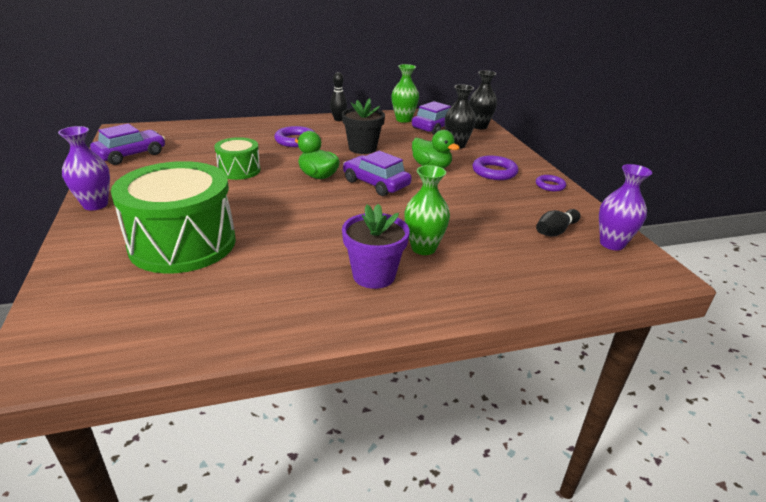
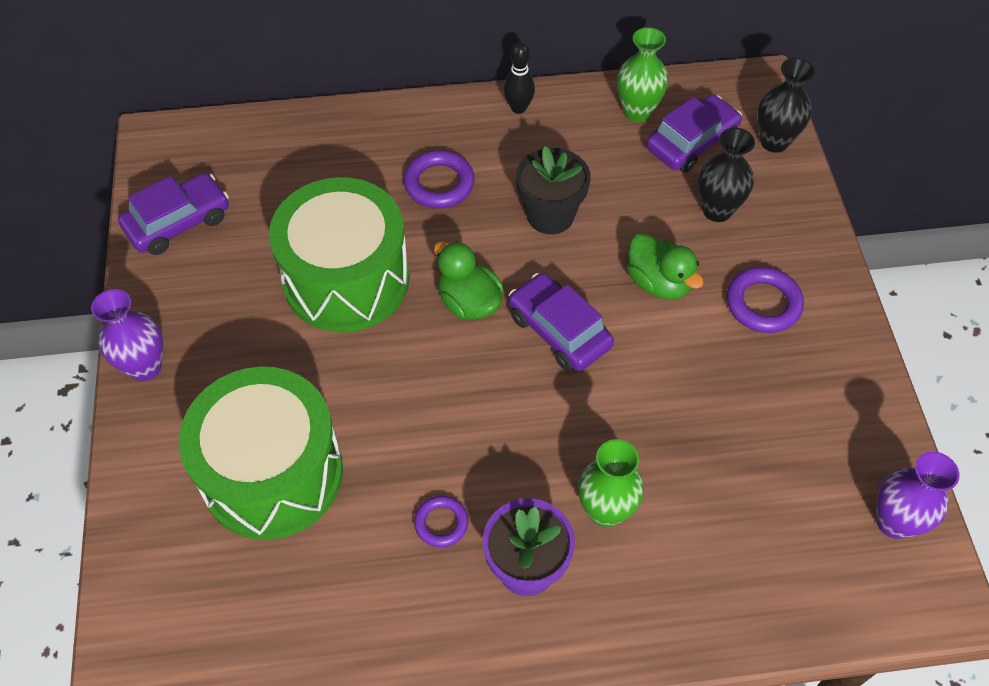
camera: 10 degrees right, 25 degrees up
green drum [214,137,261,180] -> green drum [269,177,410,333], size x1.92
purple ring [536,175,566,192] -> purple ring moved to [414,496,468,547]
black bowling pin [536,209,580,236] -> none

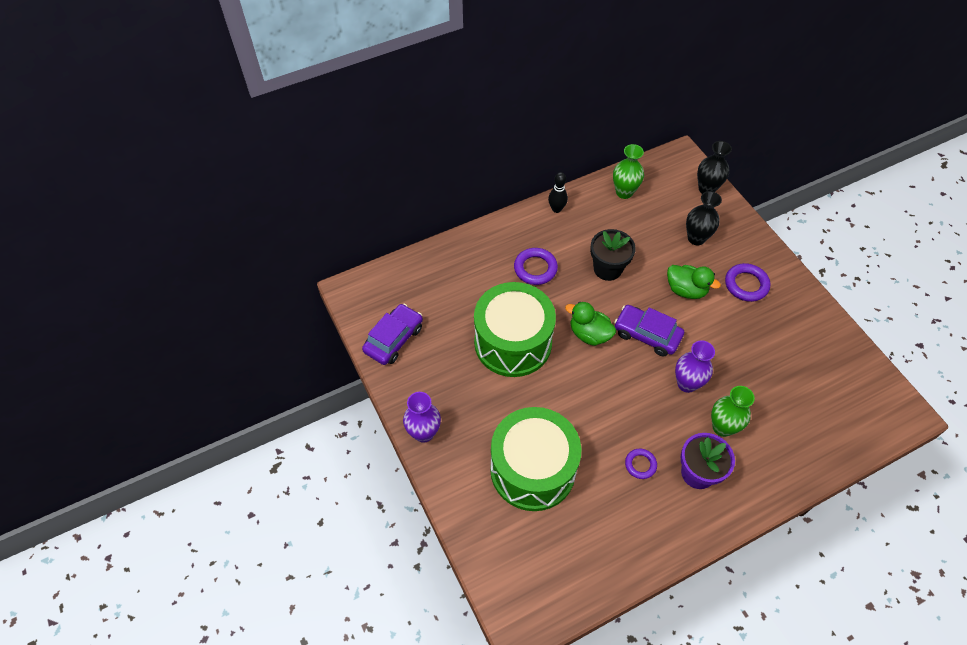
camera: 20 degrees left, 0 degrees up
purple car [646,94,742,173] -> none
purple vase [876,452,960,539] -> purple vase moved to [675,340,715,393]

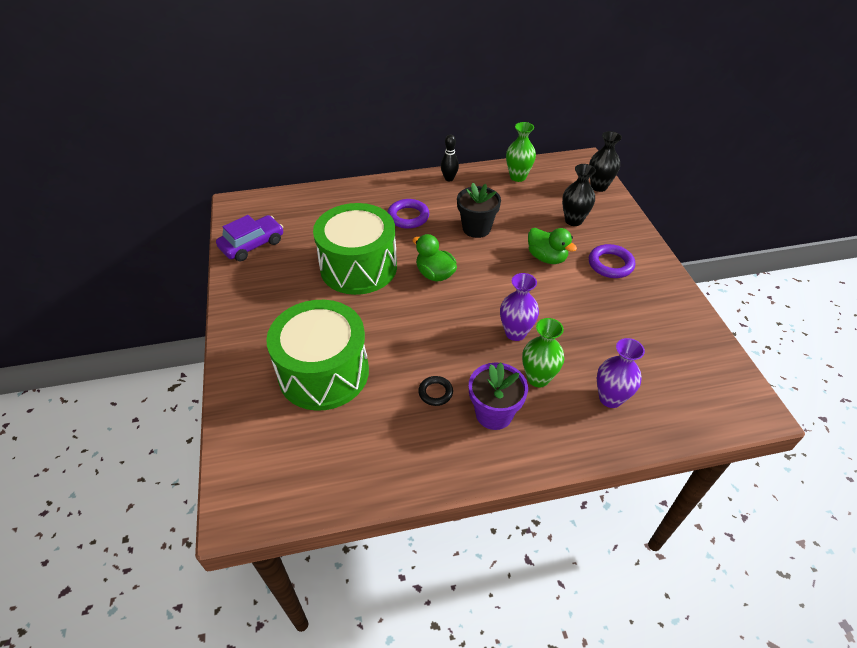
camera: 15 degrees right, 10 degrees down
purple vase [403,392,441,443] -> purple vase moved to [597,338,645,408]
purple car [614,305,684,356] -> none
purple ring [625,449,657,479] -> black ring [418,376,453,406]

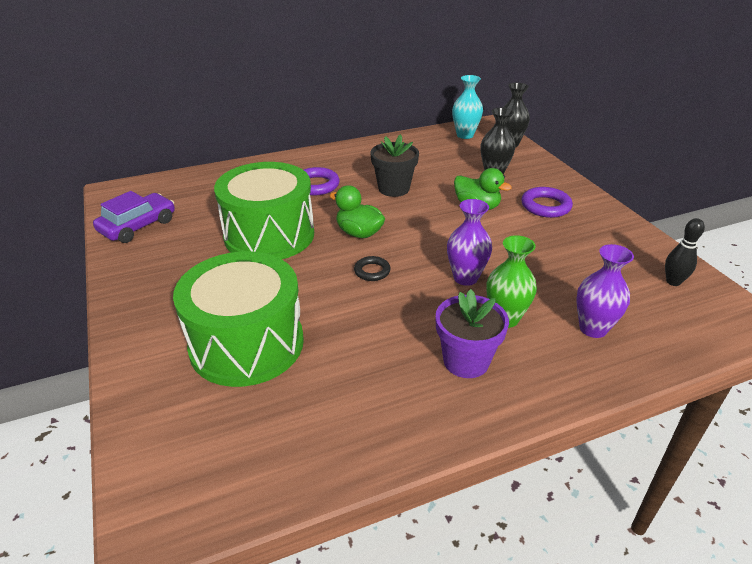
camera: 10 degrees left, 10 degrees down
black ring [418,376,453,406] -> black ring moved to [354,256,391,281]
black bowling pin [441,134,459,181] -> black bowling pin moved to [665,218,705,286]
green vase [506,122,536,182] -> none
none -> turquoise vase [452,75,483,139]

